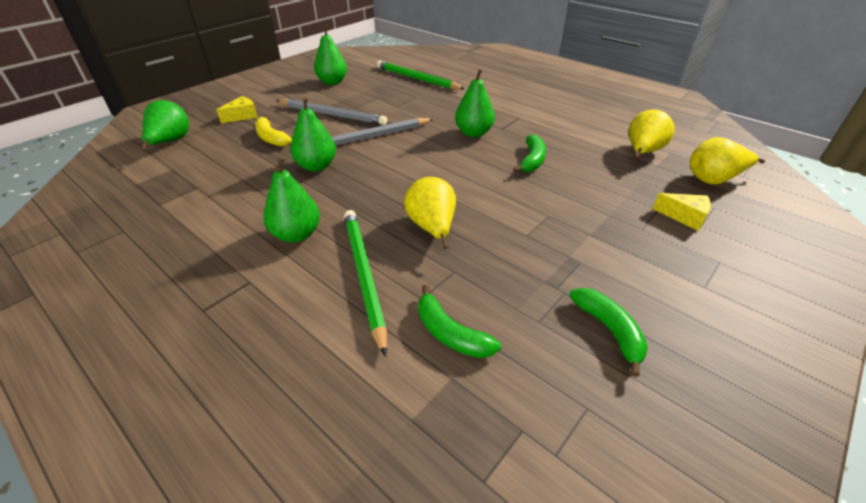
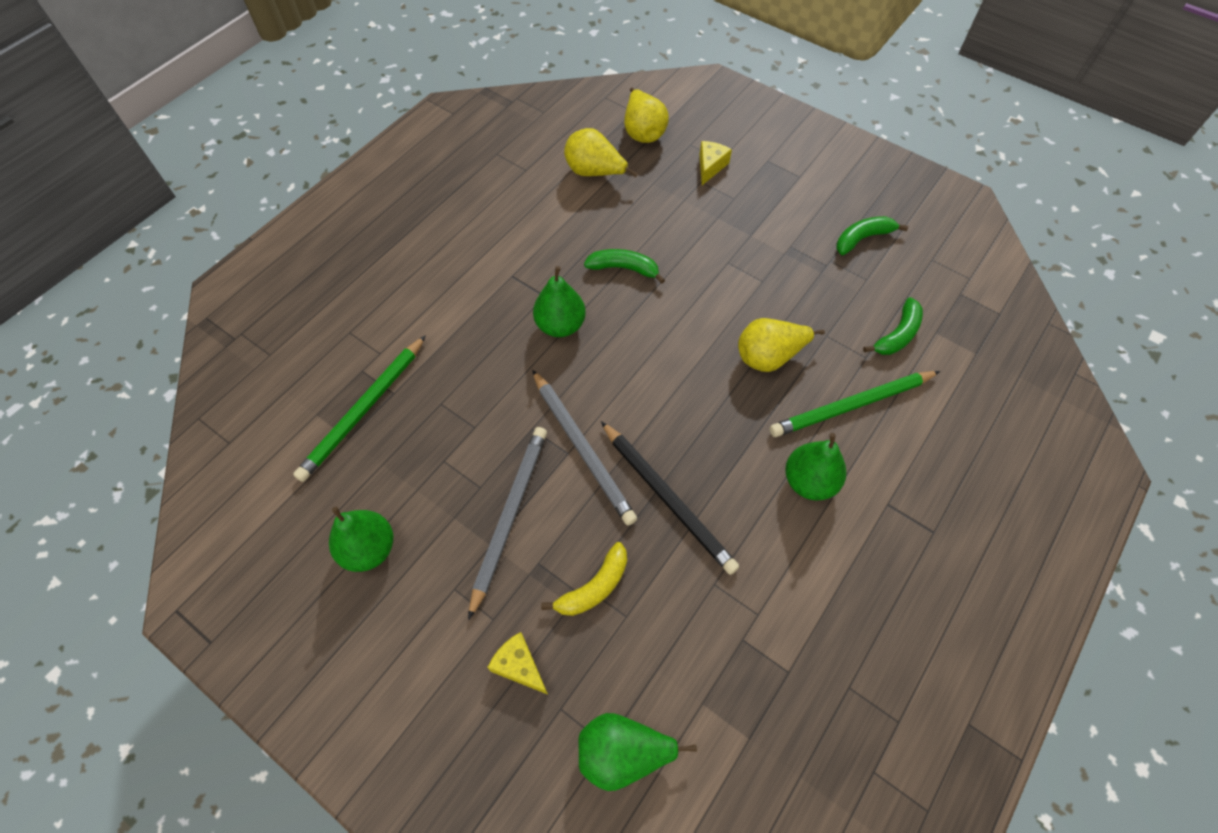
camera: 95 degrees left, 20 degrees up
green pear [291,97,336,172] -> black pencil [601,421,739,575]

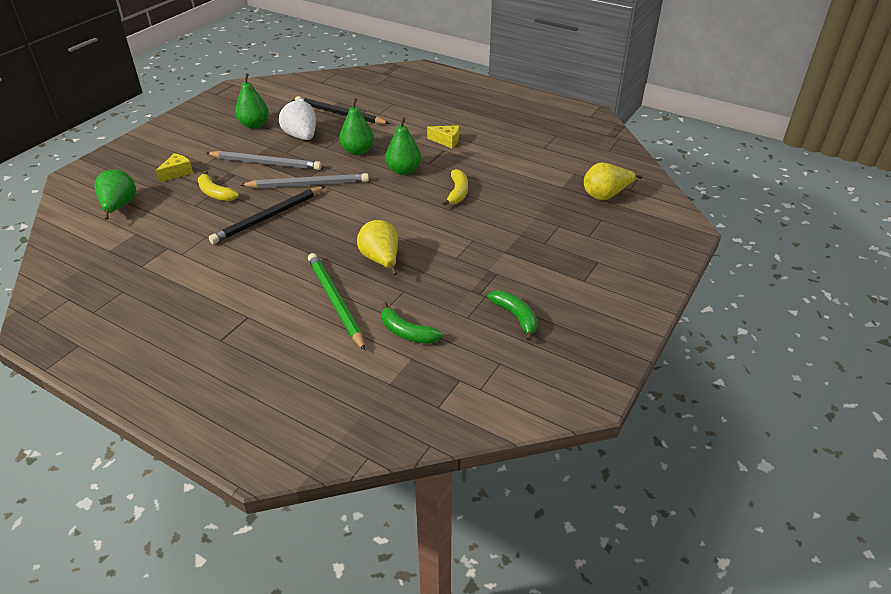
camera: 85 degrees right, 20 degrees down
green pencil [293,335,426,482] -> black pencil [295,96,390,124]
grey pencil [532,370,637,526] -> grey pencil turned 150 degrees counterclockwise [241,173,369,188]
yellow pear [564,128,638,178] -> none
green banana [584,249,665,284] -> yellow banana [441,169,468,206]
yellow cheese [700,141,732,185] -> yellow cheese moved to [427,125,459,148]
green pear [785,433,846,501] -> green pear moved to [339,98,374,155]
none -> white strawberry [279,99,316,140]

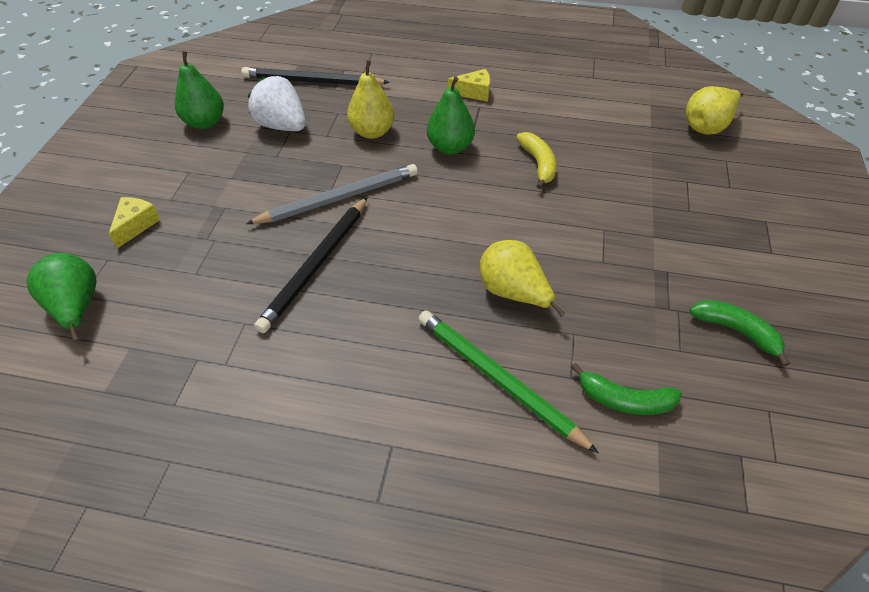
camera: 20 degrees left, 10 degrees up
yellow banana [198,170,239,201] -> none
grey pencil [206,151,322,170] -> none
green pear [339,98,374,155] -> yellow pear [347,60,395,139]

